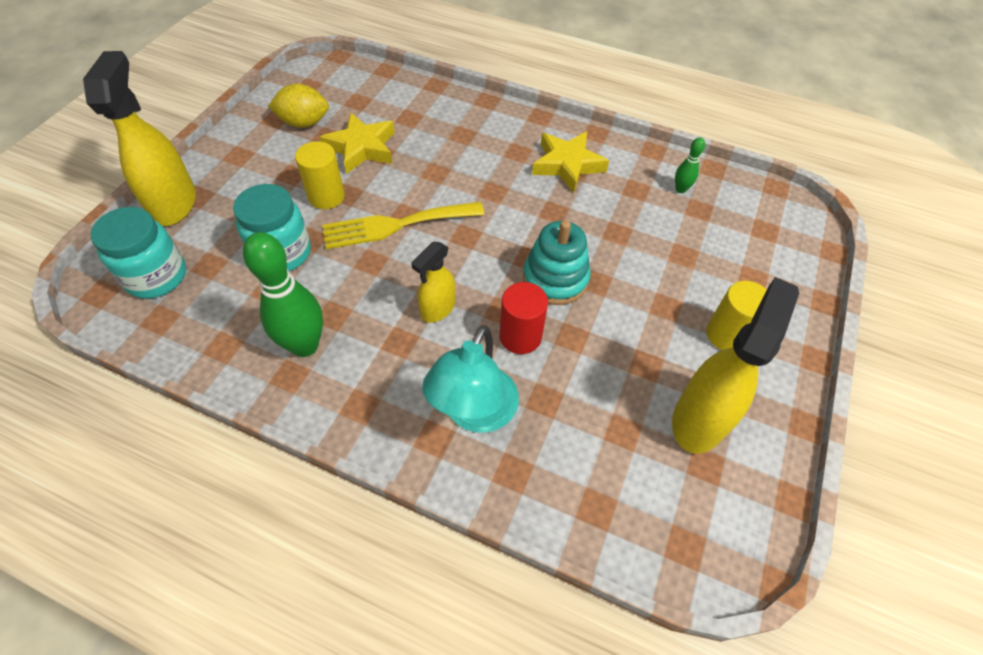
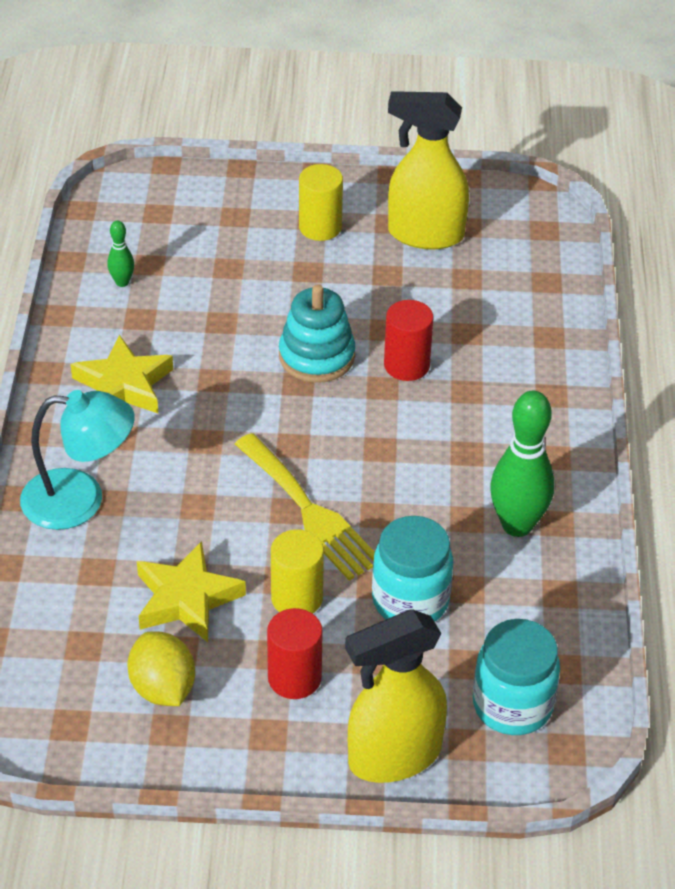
camera: 110 degrees left, 10 degrees down
yellow spray bottle [411,242,455,323] -> none
turquoise lamp [422,325,519,433] -> turquoise lamp moved to [20,390,135,530]
none -> red cylinder [267,608,323,699]

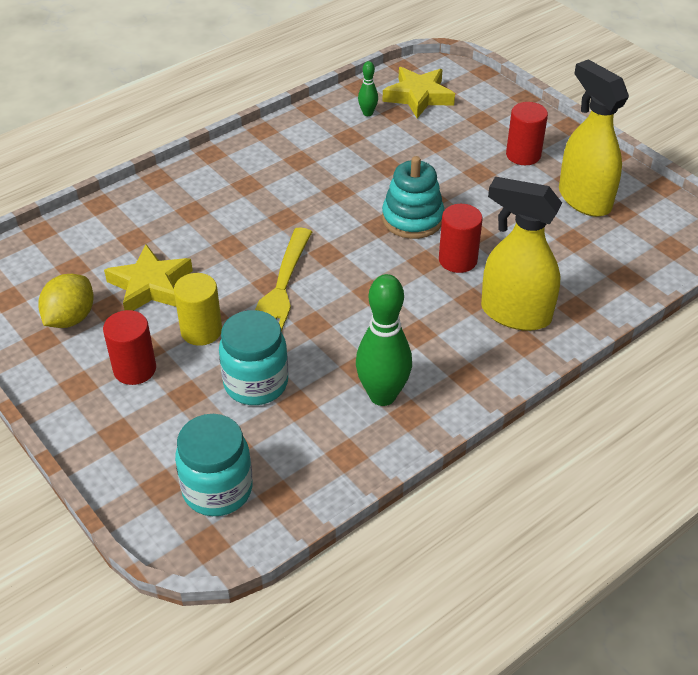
camera: 50 degrees right, 0 degrees up
turquoise lamp [20,390,135,530] -> none
yellow star [71,335,173,413] -> yellow star moved to [382,67,455,118]
yellow cylinder [299,164,343,241] -> red cylinder [506,102,548,165]
yellow spray bottle [345,609,447,783] -> yellow spray bottle moved to [481,177,562,331]

